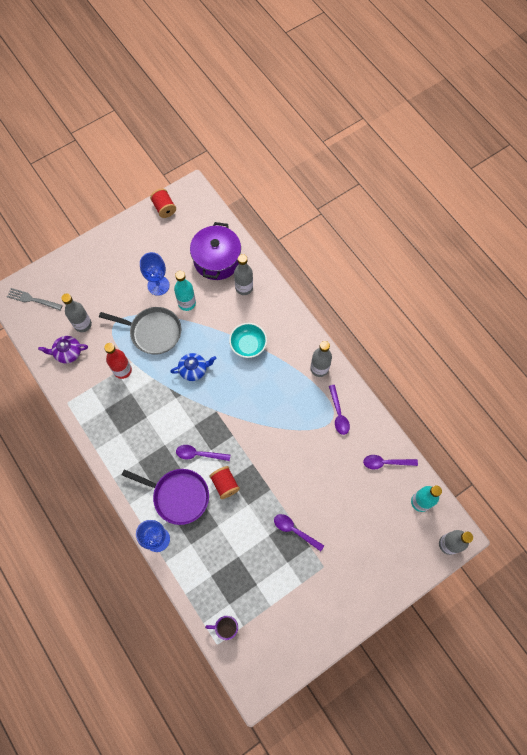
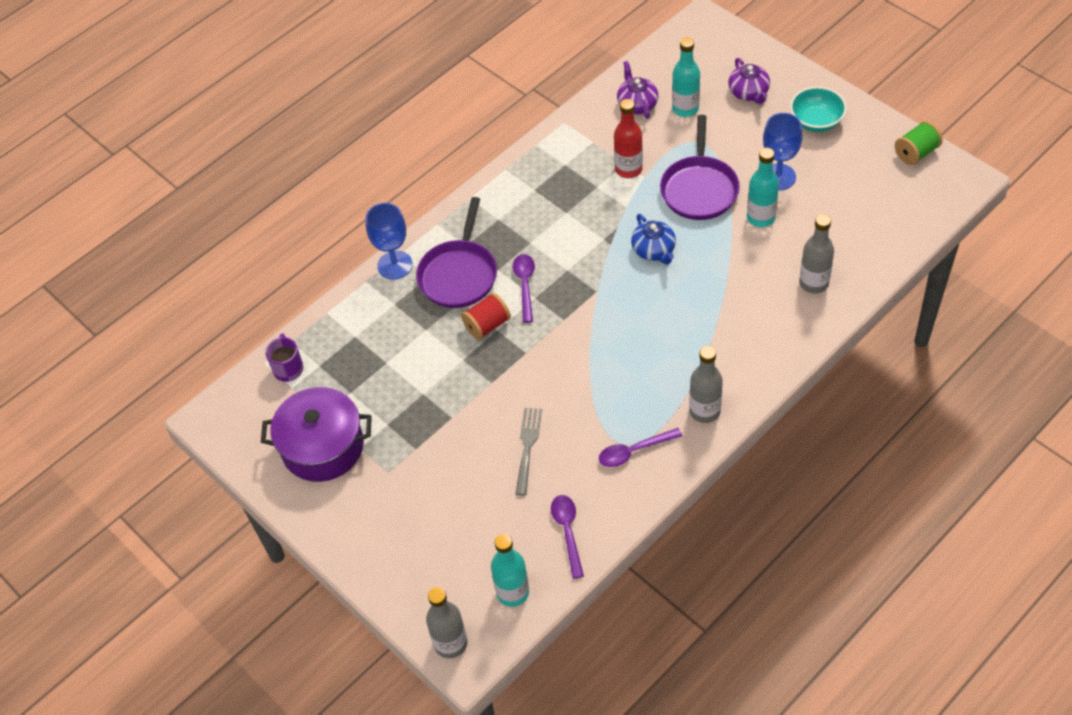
camera: 85 degrees right, 15 degrees down
grey fork [7,288,63,310] -> grey fork moved to [515,408,542,496]
grey bottle [61,293,92,332] -> turquoise bottle [672,37,700,117]
grey pan [99,307,182,354] -> purple pan [660,115,740,220]
red spool [150,188,176,218] -> green spool [895,121,943,165]
purple pot [190,222,241,280] -> purple pot moved to [261,387,372,482]
turquoise bowl [229,323,267,358] -> turquoise bowl moved to [790,86,847,132]
purple spoon [274,514,324,551] -> none
none -> purple teapot [728,58,770,104]

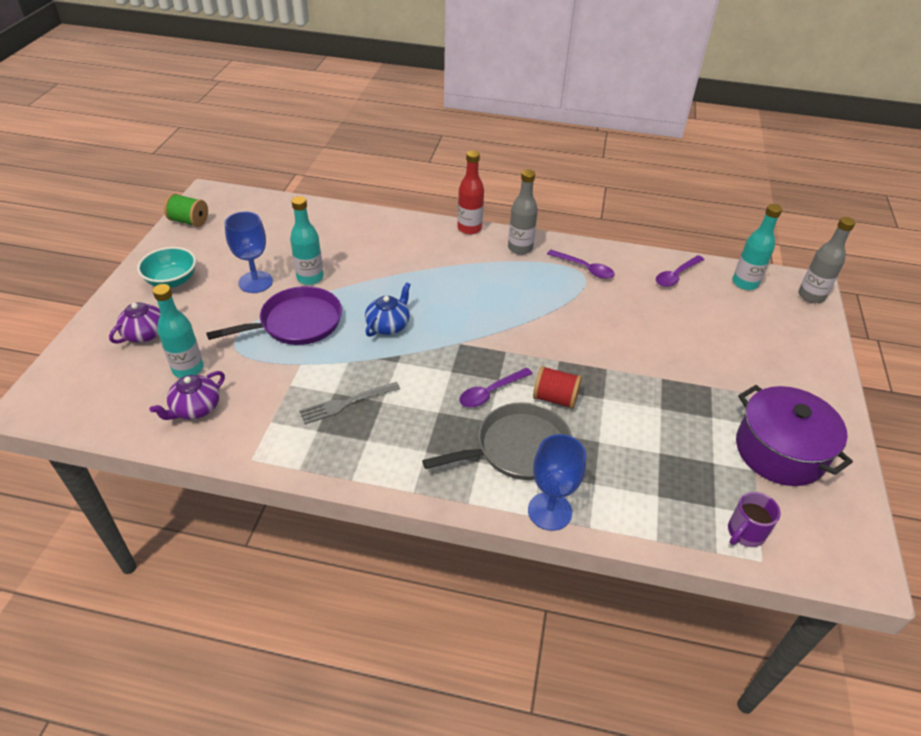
camera: 130 degrees left, 10 degrees down
purple pan [416,197,497,308] -> grey pan [422,402,572,480]
grey fork [515,408,542,496] -> grey fork moved to [299,382,400,424]
red bottle [614,99,643,178] -> red bottle moved to [458,150,484,235]
grey bottle [799,214,834,294] -> none

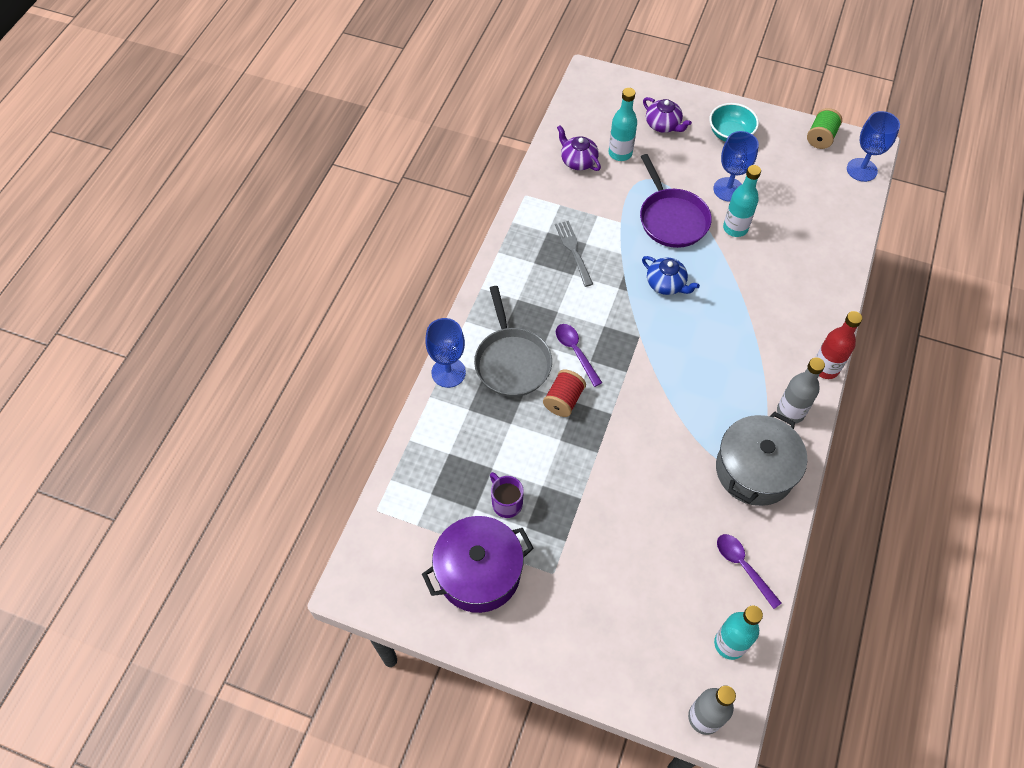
camera: 100 degrees right, 15 degrees up
purple spoon [547,250,615,279] -> grey pot [716,412,807,506]
purple mug [728,492,780,547] -> purple mug moved to [490,472,524,518]
none -> blue goblet [847,111,900,182]

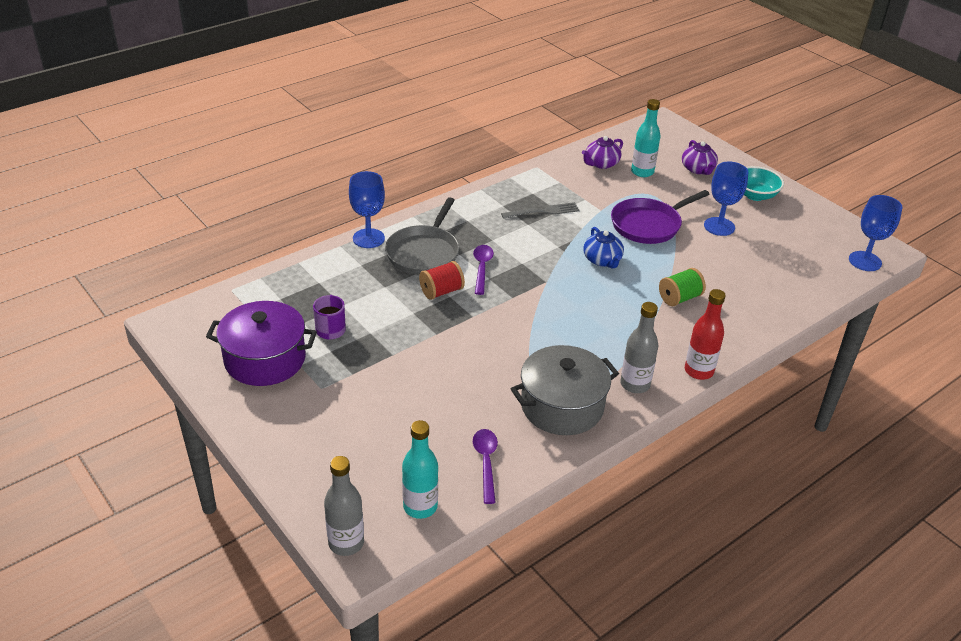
camera: 30 degrees right, 20 degrees down
grey fork [555,221,593,287] -> grey fork turned 60 degrees clockwise [501,202,580,219]
purple teapot [557,125,601,171] -> purple teapot turned 120 degrees counterclockwise [582,136,623,169]
purple pan [640,154,712,248] -> purple pan turned 45 degrees clockwise [611,190,710,244]
turquoise bottle [723,165,761,237] -> none
green spool [807,108,842,149] -> green spool moved to [659,268,706,306]

